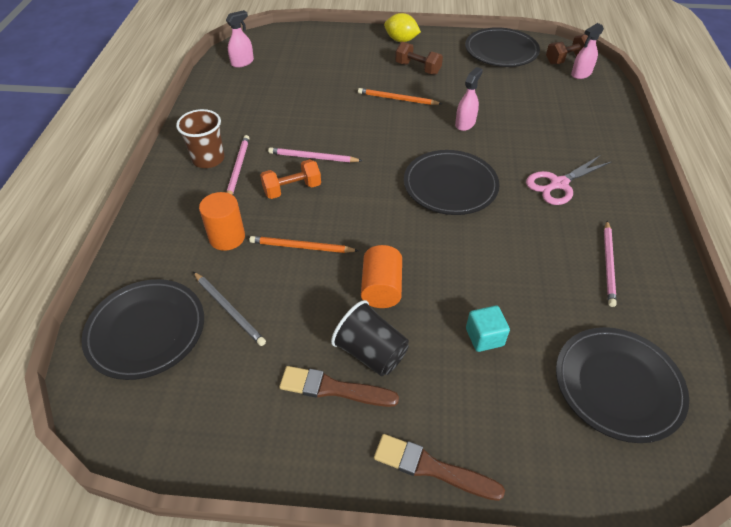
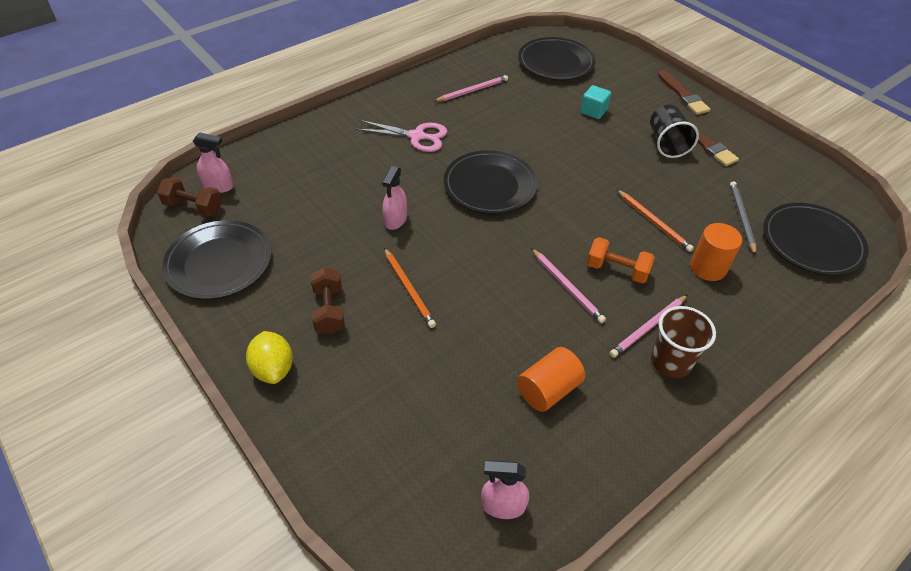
camera: 135 degrees left, 0 degrees up
orange cylinder [361,245,402,308] -> orange cylinder moved to [517,347,585,412]
pink spray bottle [455,67,483,131] -> pink spray bottle turned 60 degrees counterclockwise [382,166,407,230]

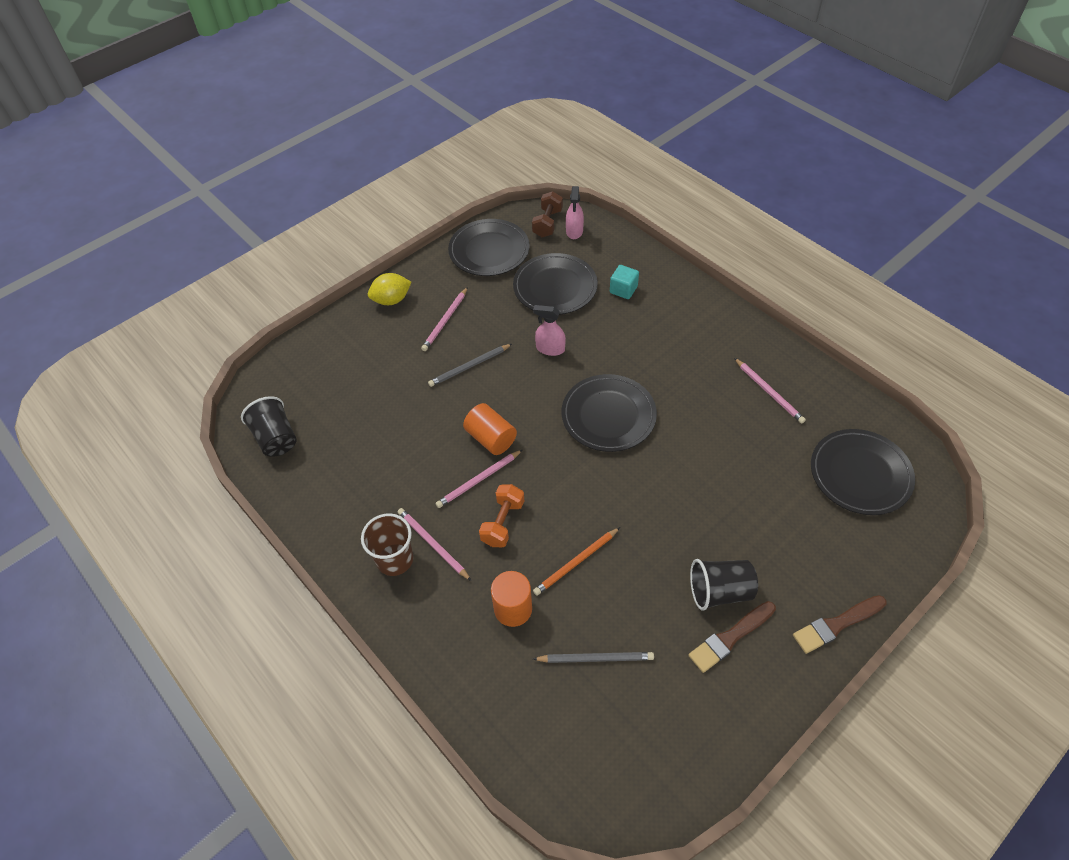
camera: 90 degrees right, 5 degrees up
brown dumbbell [311,267,345,335] -> pink pencil [421,287,468,351]
pink scissors [355,120,447,152] -> none
orange pencil [384,248,436,328] -> grey pencil [428,344,512,387]
pink spray bottle [481,460,529,519] -> black cup [241,396,297,457]
orange cylinder [517,347,585,412] -> orange cylinder moved to [463,403,517,455]
turquoise cube [580,85,611,119] -> turquoise cube moved to [610,265,639,299]
black plate [763,203,869,276] -> black plate moved to [513,253,598,315]

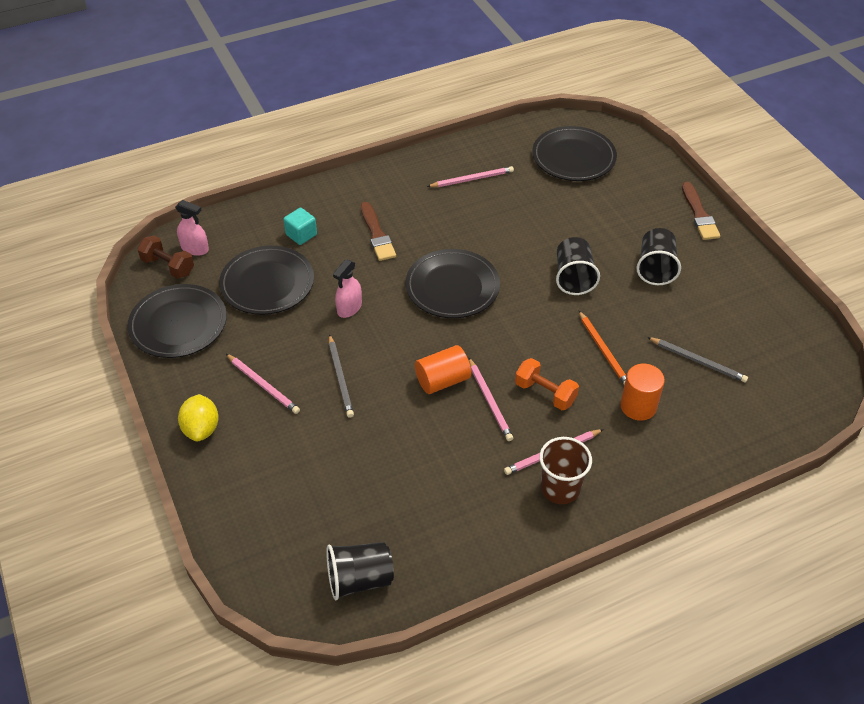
camera: 75 degrees left, 5 degrees down
grey pencil [533,652,654,663] -> grey pencil turned 105 degrees clockwise [647,337,748,383]
brown brush [688,601,776,673] -> brown brush moved to [361,202,396,261]
none -> black cup [556,237,600,295]

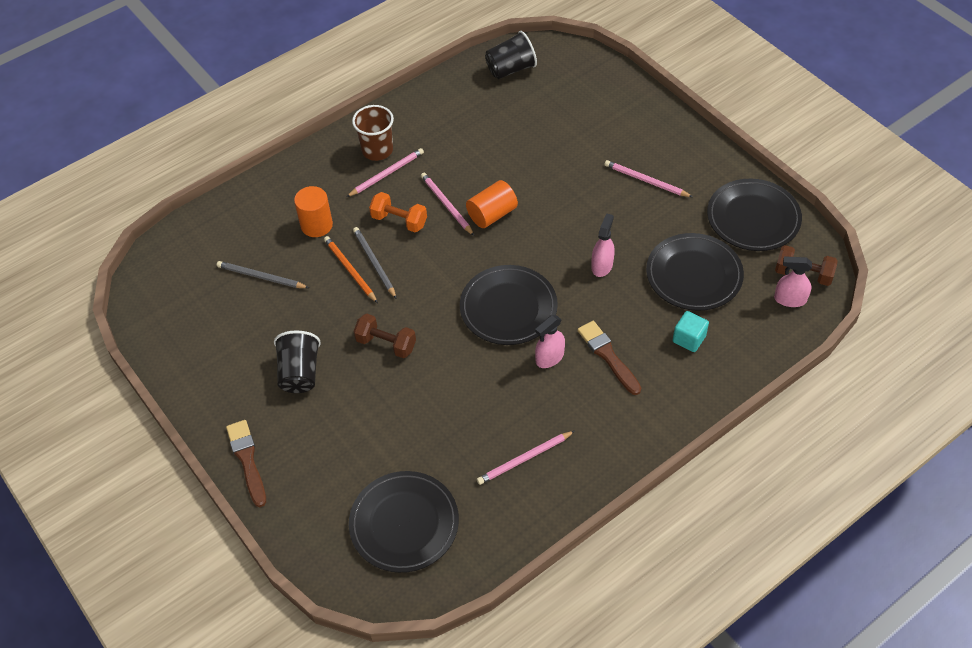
camera: 170 degrees right, 5 degrees up
yellow lemon [178,394,219,441] -> none
grey pencil [329,334,354,418] -> grey pencil moved to [353,227,396,298]
black cup [556,237,600,295] -> brown dumbbell [353,313,416,358]
none -> pink spray bottle [535,315,565,368]

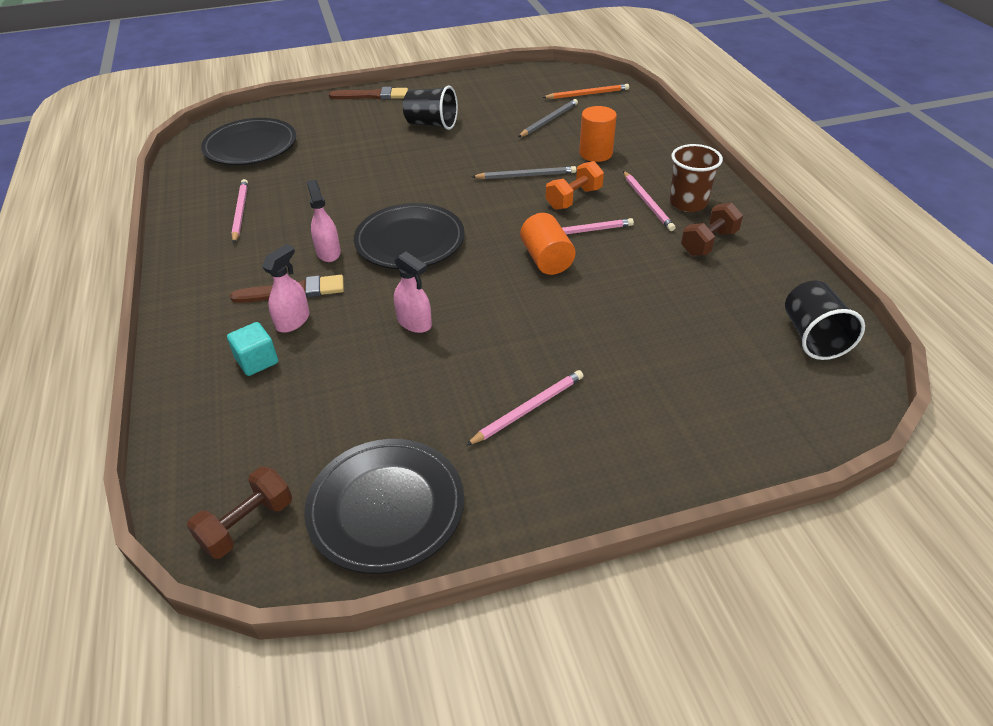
camera: 110 degrees right, 10 degrees down
orange pencil [324,236,378,303] -> orange pencil moved to [542,84,629,99]
brown dumbbell [353,313,416,358] -> brown dumbbell moved to [681,203,743,256]
black plate [646,233,744,311] -> none
pink spray bottle [774,256,812,307] -> pink spray bottle moved to [262,244,310,333]

